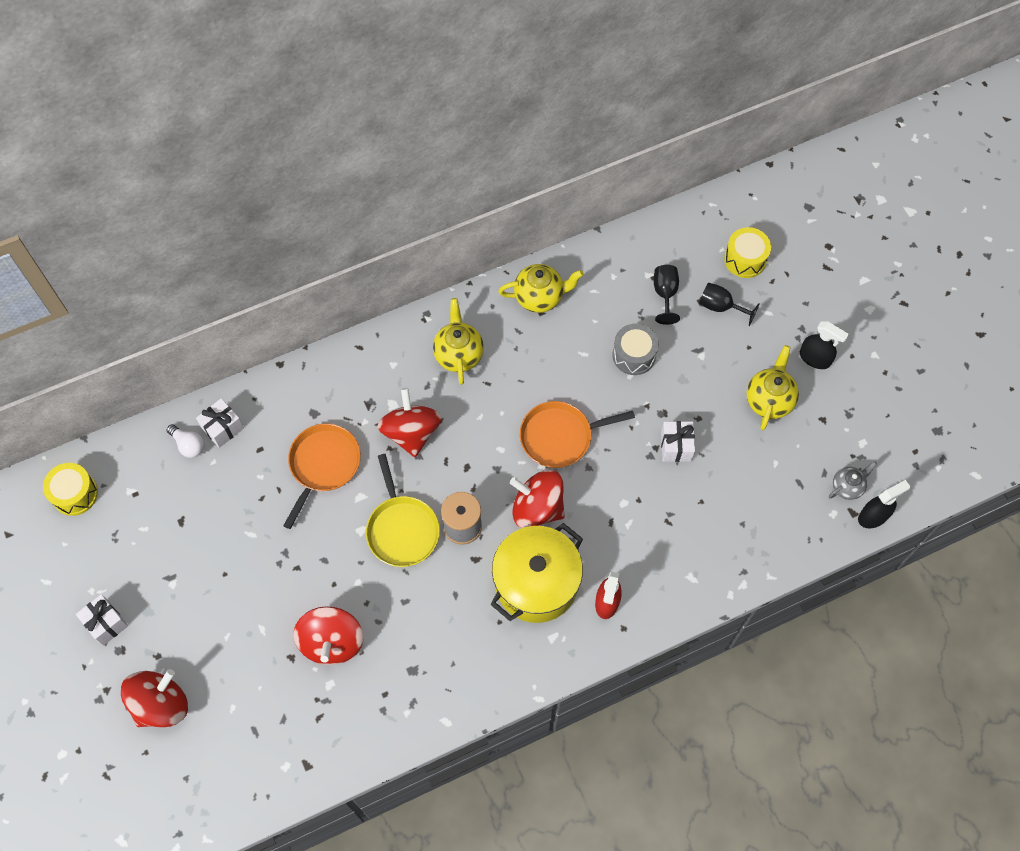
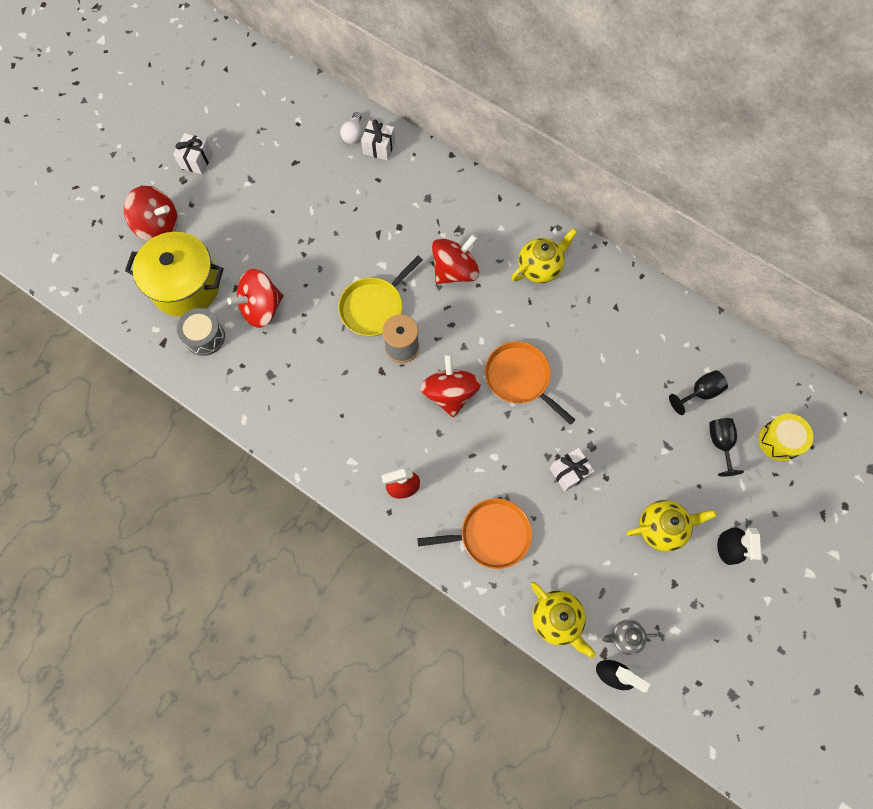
camera: 60 degrees right, 5 degrees up
yellow drum [43,463,98,516] -> none
orange pan [283,423,361,529] -> orange pan moved to [417,498,532,569]
yellow pot [490,523,583,623] -> yellow pot moved to [125,232,224,317]
yellow teapot [498,264,584,313] -> yellow teapot moved to [531,582,596,658]
grey drum [612,324,659,375] -> grey drum moved to [177,308,225,356]
grey teapot [829,461,877,500] -> grey teapot turned 150 degrees clockwise [602,620,658,655]

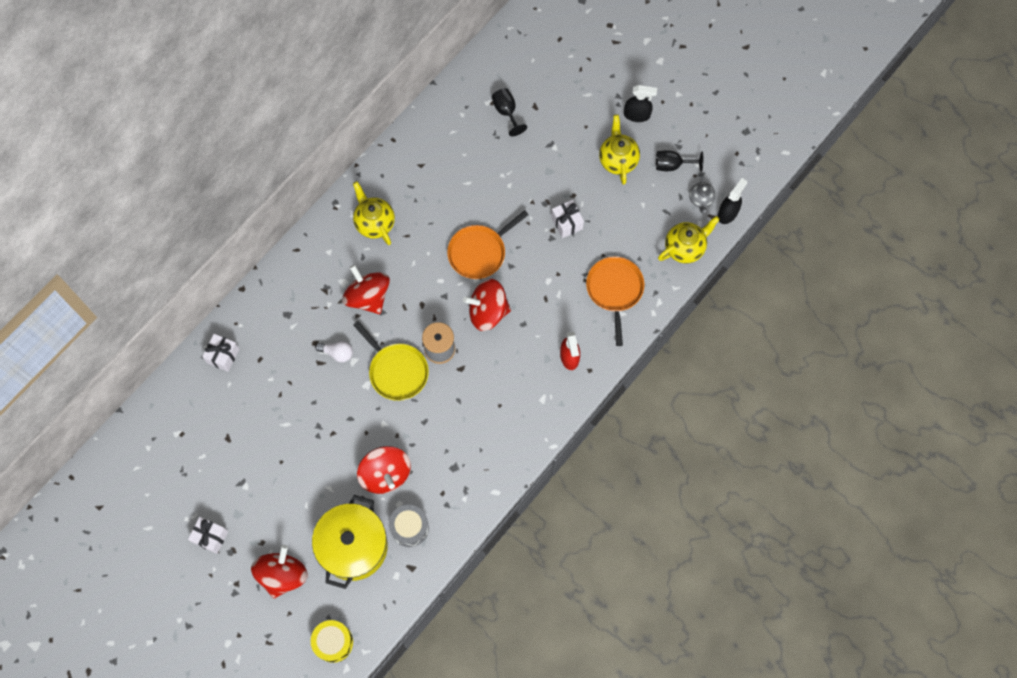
camera: 85 degrees left, 0 degrees up
white light bulb [340,112,362,144] -> white light bulb moved to [315,341,353,362]
black goblet [710,418,744,477] -> black goblet moved to [656,150,704,172]
yellow drum [759,413,813,461] -> yellow drum moved to [311,620,353,663]

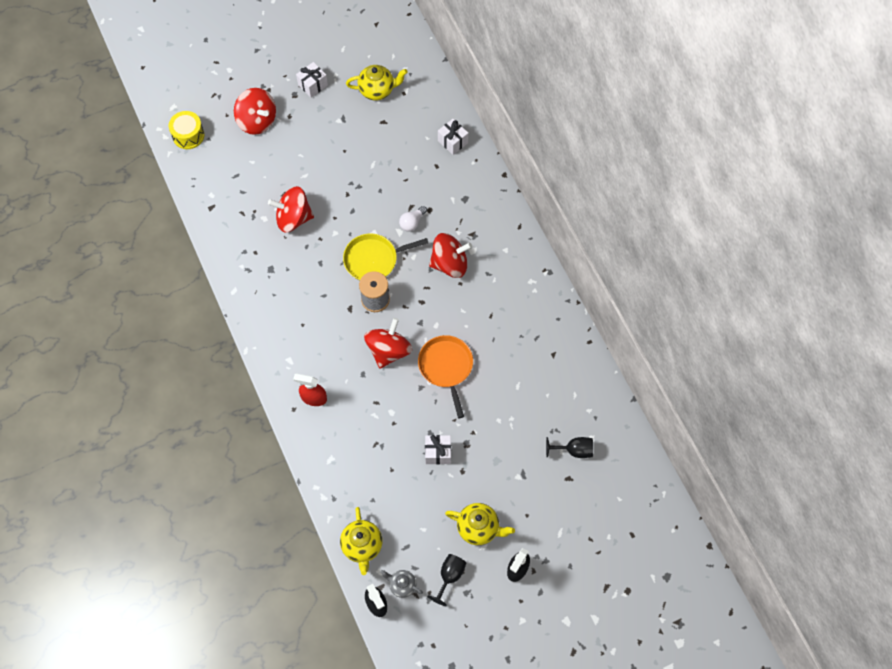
camera: 115 degrees right, 5 degrees down
yellow pot [312,495,388,589] -> none
yellow teapot [353,181,395,245] -> yellow teapot moved to [346,65,408,100]
grey drum [389,505,429,547] -> none
orange pan [586,257,644,346] -> none

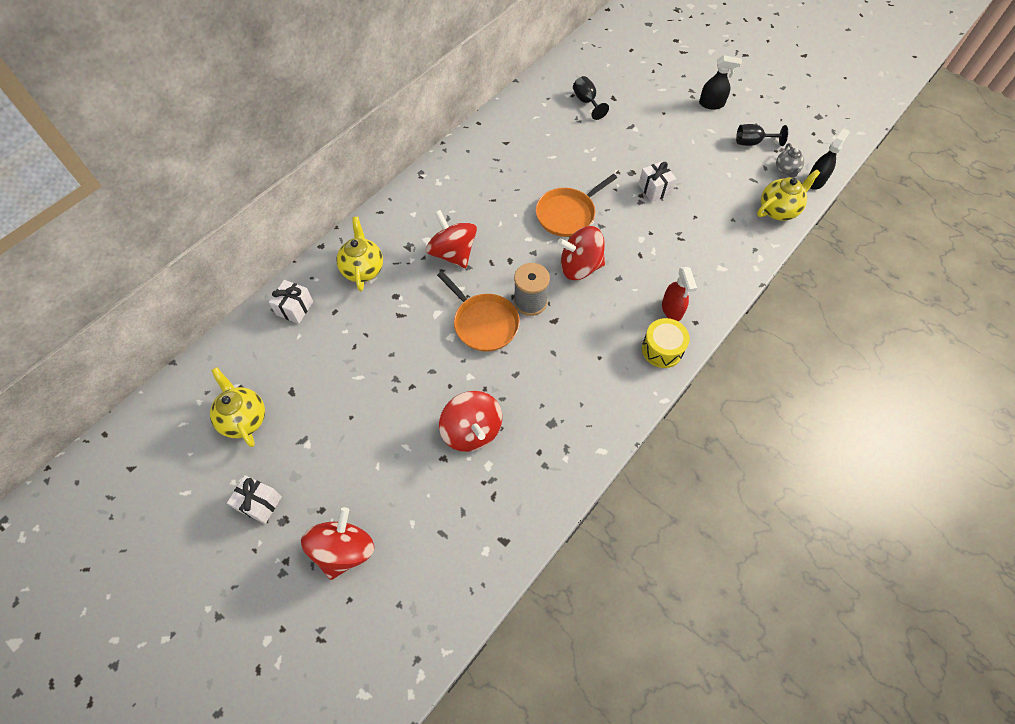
camera: 115 degrees left, 5 degrees down
yellow drum [169,111,205,149] -> yellow drum moved to [642,318,690,368]
yellow pan [343,233,428,280] -> orange pan [437,271,520,352]
white light bulb [399,206,427,232] -> none
yellow teapot [445,503,515,545] -> yellow teapot moved to [336,217,383,291]

